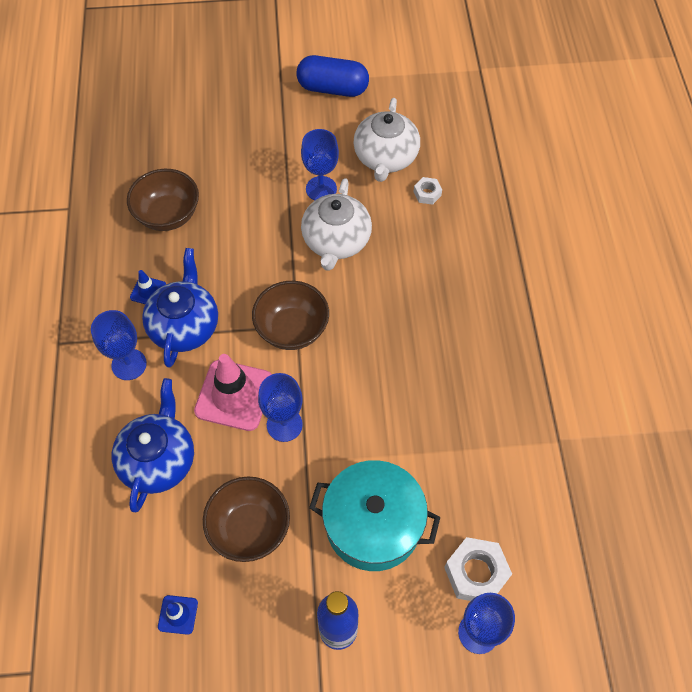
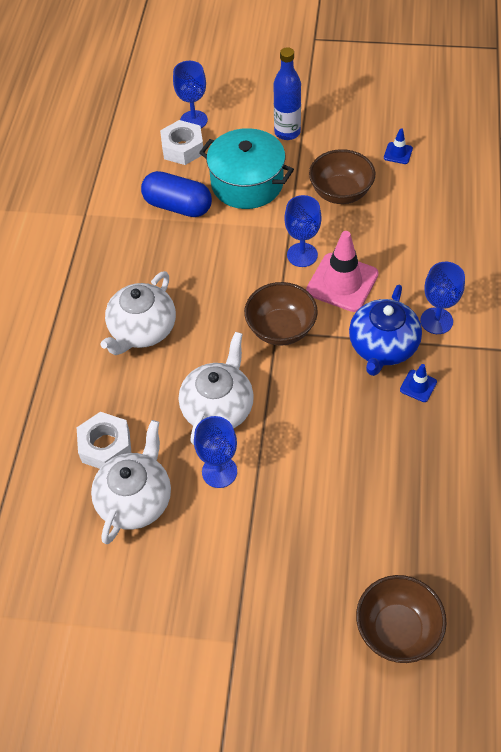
camera: 165 degrees left, 5 degrees down
blue teapot [112,378,194,512] -> none
brown bowl [127,169,199,231] -> brown bowl moved to [356,575,446,663]
blue capsule [296,55,369,97] -> blue capsule moved to [141,171,212,217]
white nut [414,177,442,205] -> white nut [77,412,132,469], size x1.83
none -> white teapot [100,271,176,355]

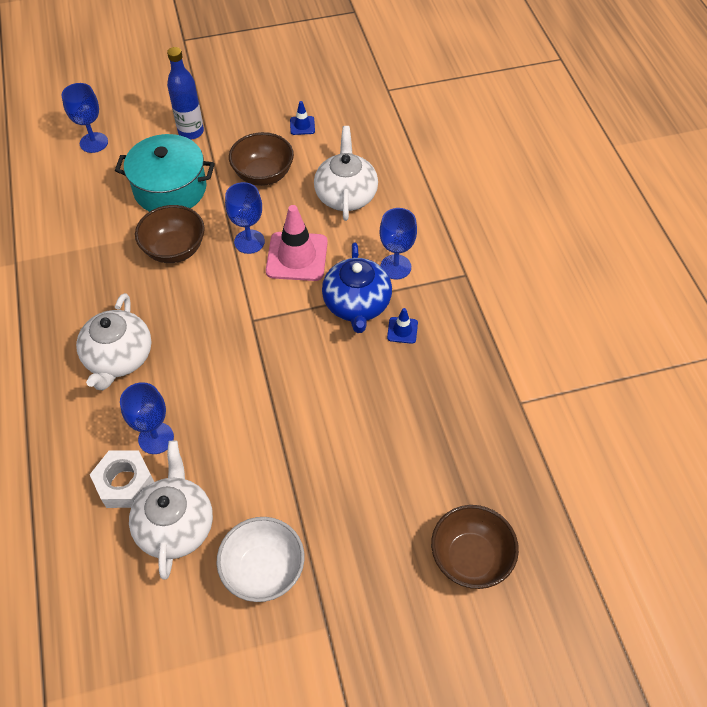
camera: 25 degrees left, 0 degrees up
blue capsule [141,171,212,217] -> none
white nut [160,120,203,165] -> none
white teapot [179,332,254,445] -> white teapot moved to [314,126,378,221]
blue goblet [194,416,237,488] -> blue goblet moved to [120,382,174,454]
brown bowl [244,282,318,346] -> brown bowl moved to [135,205,205,263]
none -> white bowl [217,517,304,602]

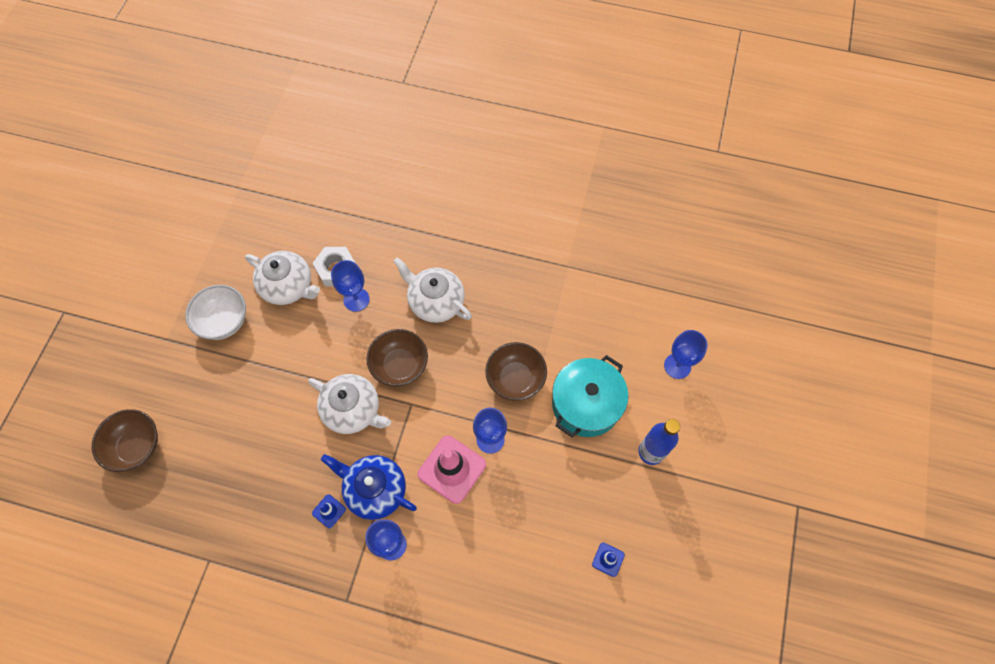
camera: 120 degrees right, 10 degrees up
brown bowl [229,132,294,186] -> brown bowl moved to [366,329,428,386]
white teapot [314,126,378,221] -> white teapot moved to [309,374,391,434]

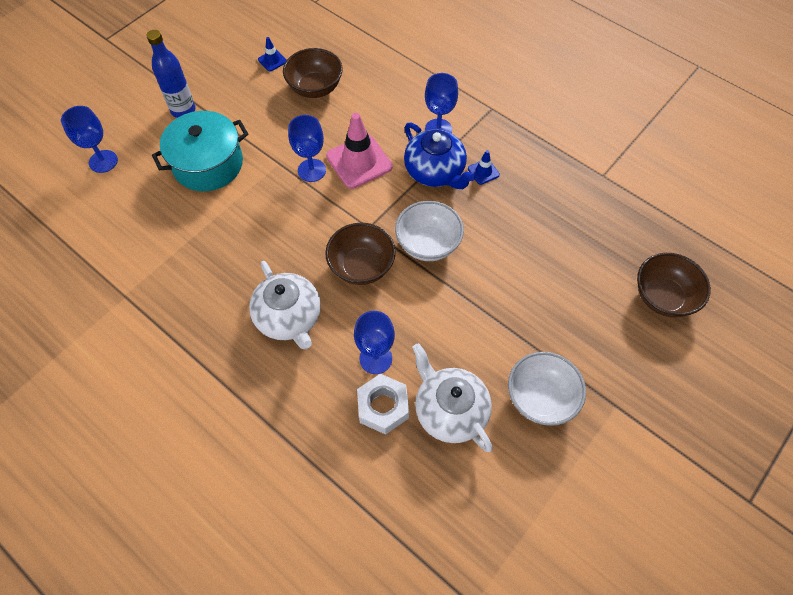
camera: 155 degrees left, 5 degrees down
white teapot [309,374,391,434] -> white bowl [395,201,464,261]
brown bowl [485,342,547,401] -> brown bowl moved to [283,48,343,98]

